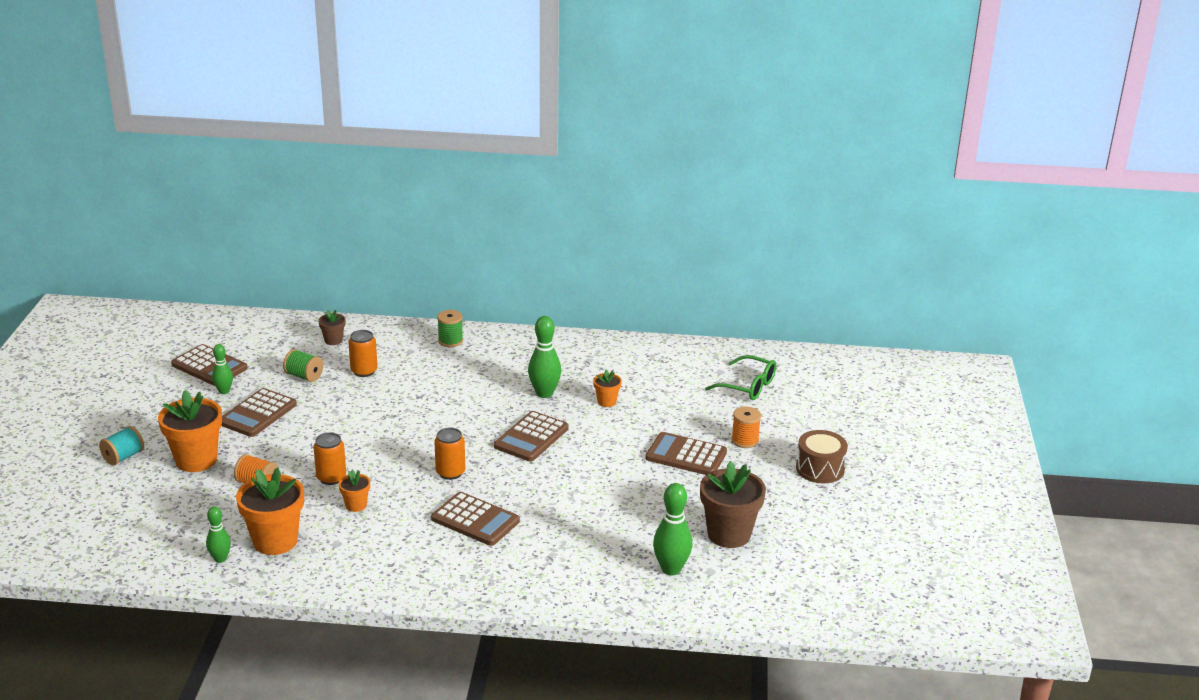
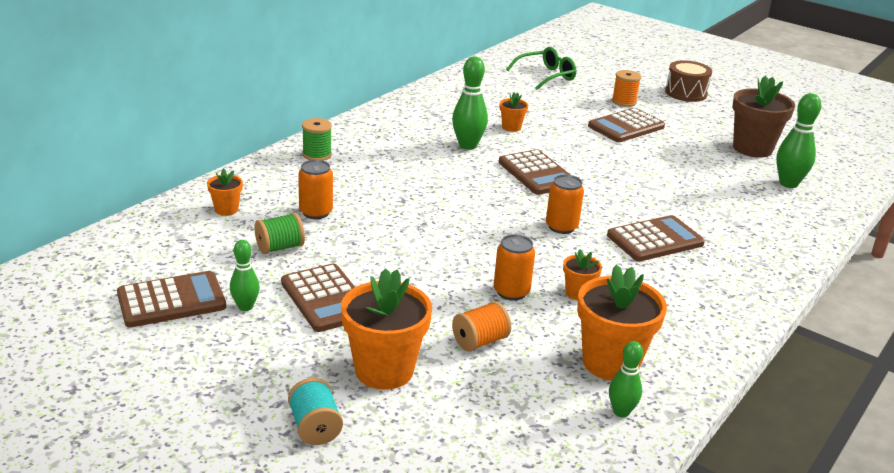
camera: 60 degrees left, 0 degrees up
brown flower pot [318,310,346,345] -> orange flower pot [207,168,243,216]

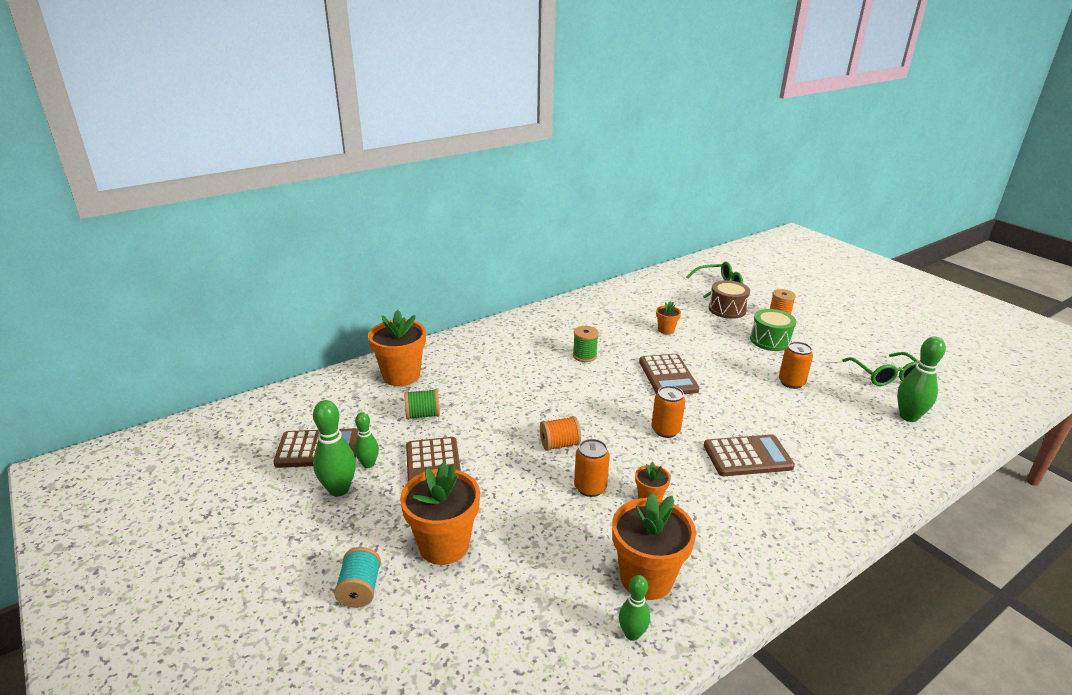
camera: 20 degrees right, 0 degrees up
orange flower pot [207,168,243,216] -> orange flower pot [368,310,426,386], size x2.03
orange can [298,159,333,219] -> orange can moved to [779,342,813,389]
green spool [302,118,332,161] -> green spool moved to [573,326,599,362]
green bowling pin [452,56,488,150] -> green bowling pin moved to [313,400,356,497]
orange spool [452,301,511,352] -> orange spool moved to [540,416,581,451]
brown calculator [588,108,665,142] -> green drum [750,309,797,351]
brown drum [665,60,712,102] -> brown drum moved to [709,280,750,319]
brown flower pot [732,76,795,158] -> green glasses [842,352,919,386]

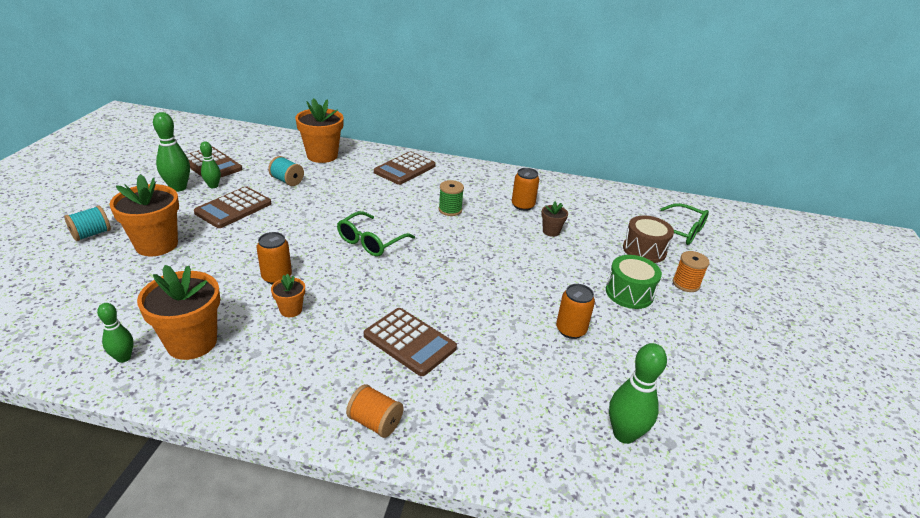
camera: 45 degrees right, 5 degrees up
green spool [404,389,440,420] -> turquoise spool [268,156,304,186]
orange spool [540,416,581,451] -> orange spool moved to [346,384,403,438]
brown calculator [639,354,699,394] -> brown calculator moved to [374,151,436,185]
orange can [651,386,685,438] -> orange can moved to [512,168,539,211]
orange flower pot [656,302,681,334] -> brown flower pot [541,201,568,237]
green glasses [842,352,919,386] -> green glasses moved to [337,211,415,256]

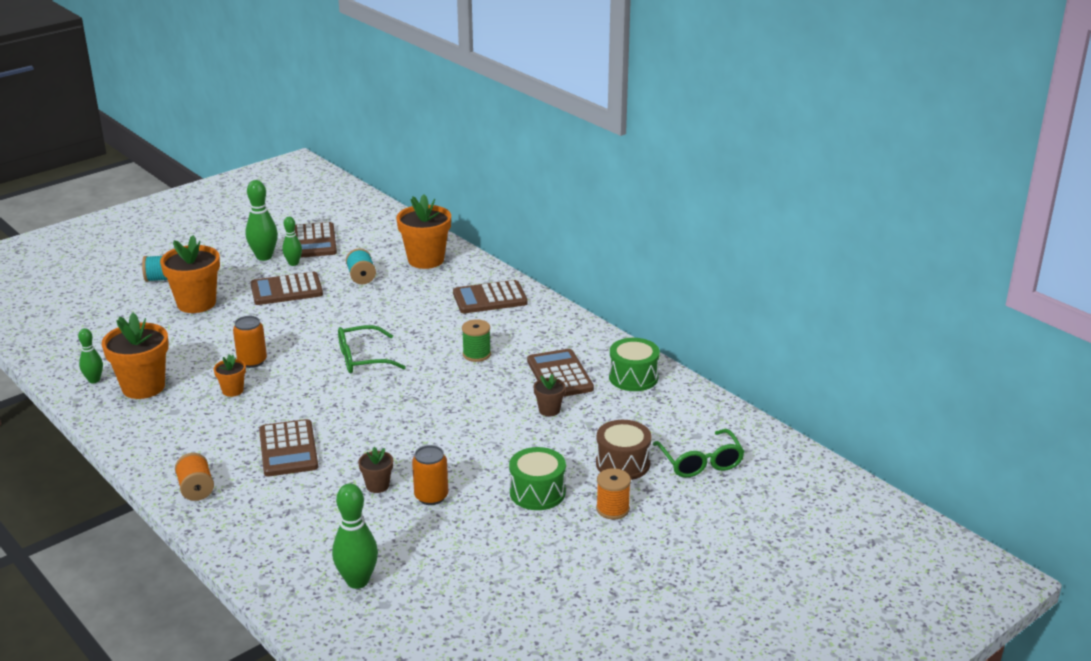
camera: 40 degrees right, 5 degrees down
orange can [512,168,539,211] -> brown calculator [527,349,594,397]
none -> brown flower pot [358,447,393,493]
none -> green drum [609,338,660,391]

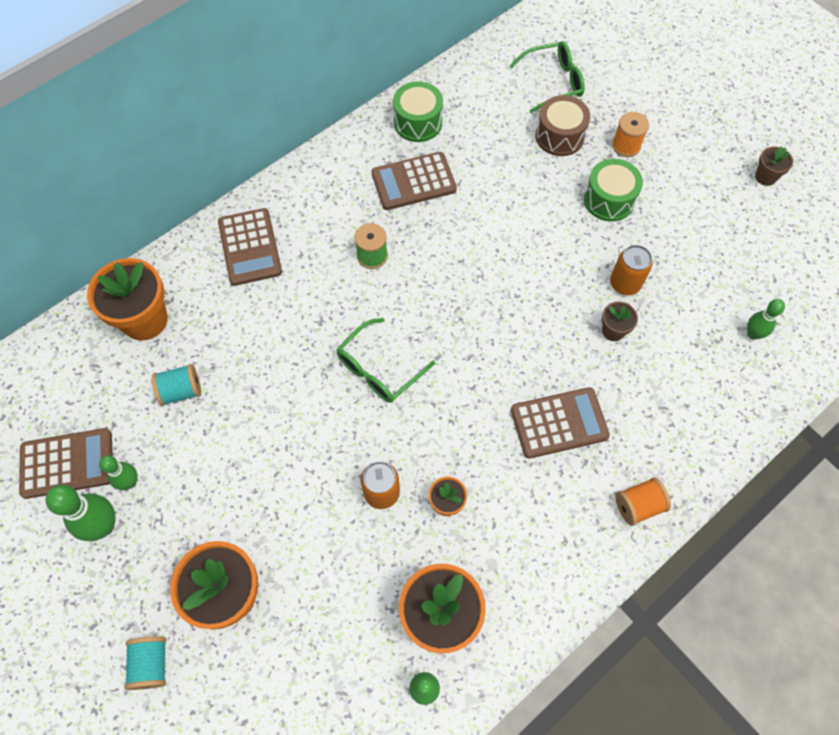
camera: 90 degrees left, 35 degrees up
brown calculator [250,272,323,305] -> none
green bowling pin [332,483,378,589] -> green bowling pin [747,299,785,340], size x0.61
green glasses [338,325,406,373] -> green glasses turned 60 degrees clockwise [336,318,435,403]
brown flower pot [534,374,566,416] -> brown flower pot moved to [755,146,793,186]

